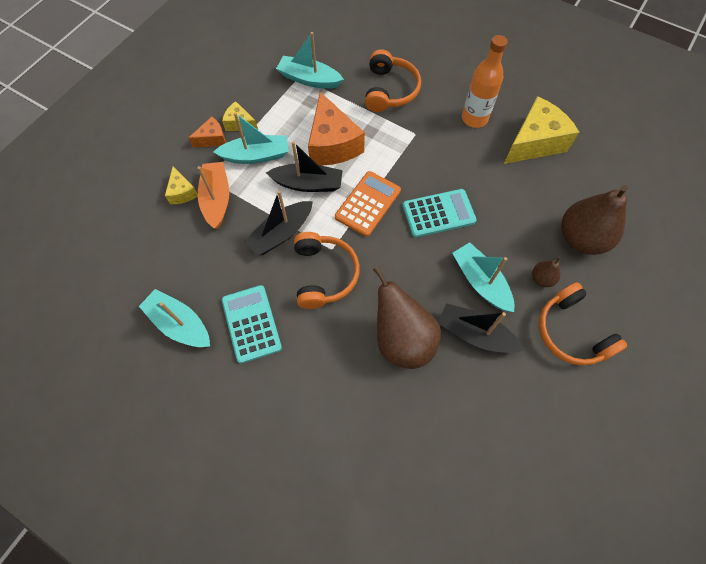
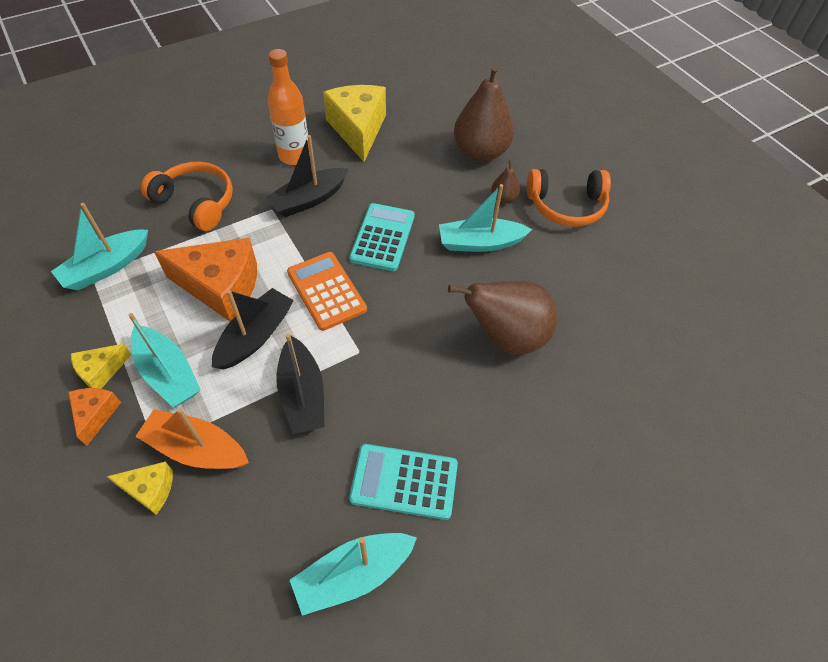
camera: 65 degrees left, 10 degrees down
turquoise boat [214,112,289,164] -> turquoise boat turned 120 degrees clockwise [128,313,201,407]
orange headphones [294,232,360,309] -> none
black boat [438,303,525,353] -> black boat moved to [266,135,348,217]

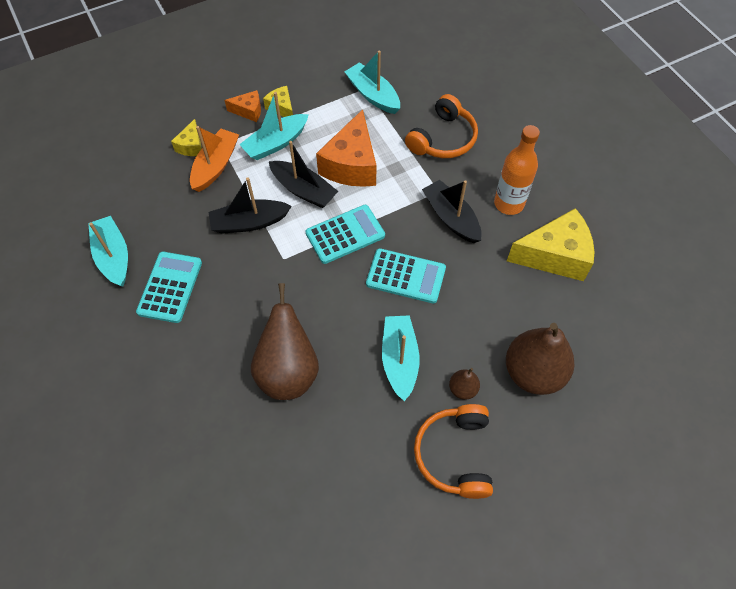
camera: 95 degrees right, 5 degrees up
orange calculator [287,252,367,331] -> turquoise calculator [305,205,385,264]

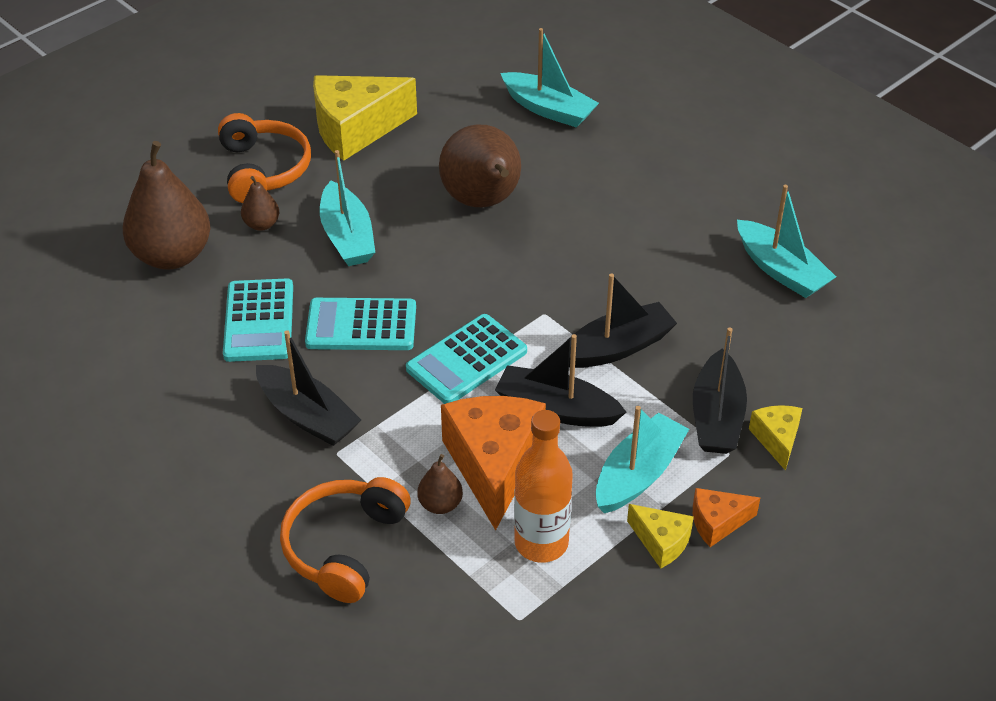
camera: 165 degrees right, 15 degrees down
turquoise calculator [136,252,202,323] -> turquoise calculator moved to [223,278,293,362]
orange boat [190,126,239,192] -> black boat [693,327,747,454]
turquoise boat [344,51,400,114] -> turquoise boat moved to [501,28,599,128]
orange bottle [494,125,540,215] -> orange bottle moved to [514,410,573,563]
yellow cheese [507,208,594,281] -> yellow cheese moved to [313,75,417,161]
none -> brown pear [417,454,463,514]

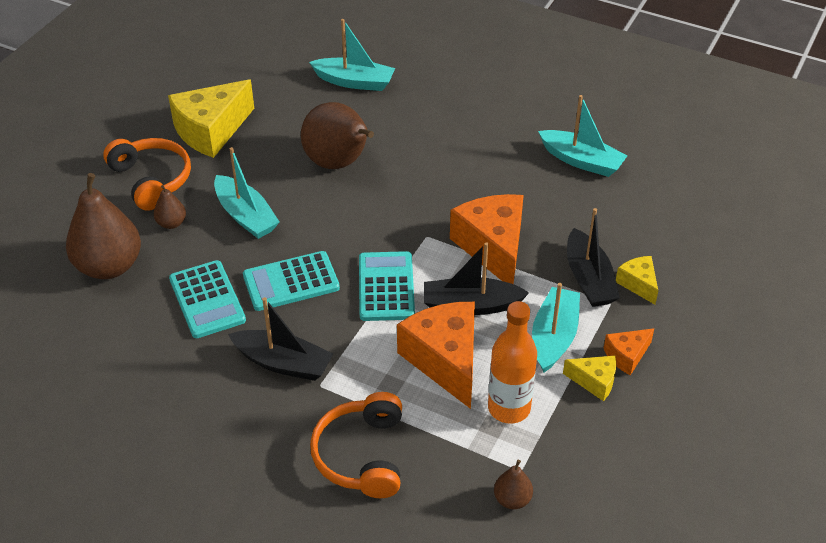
camera: 20 degrees left, 0 degrees up
turquoise calculator [406,314,527,404] -> turquoise calculator turned 150 degrees clockwise [359,251,415,321]
brown pear [417,454,463,514] -> brown pear moved to [494,460,533,509]
black boat [569,273,677,368] -> orange cheese [450,194,524,284]

